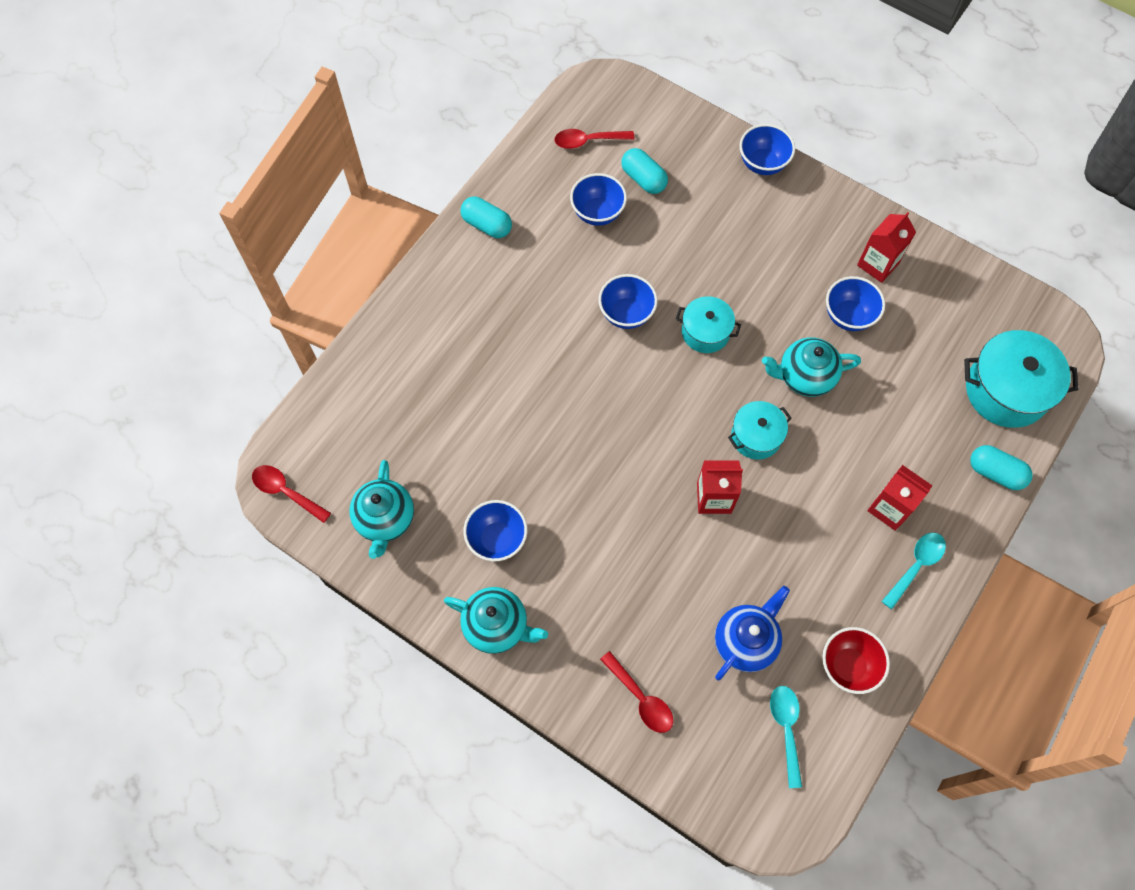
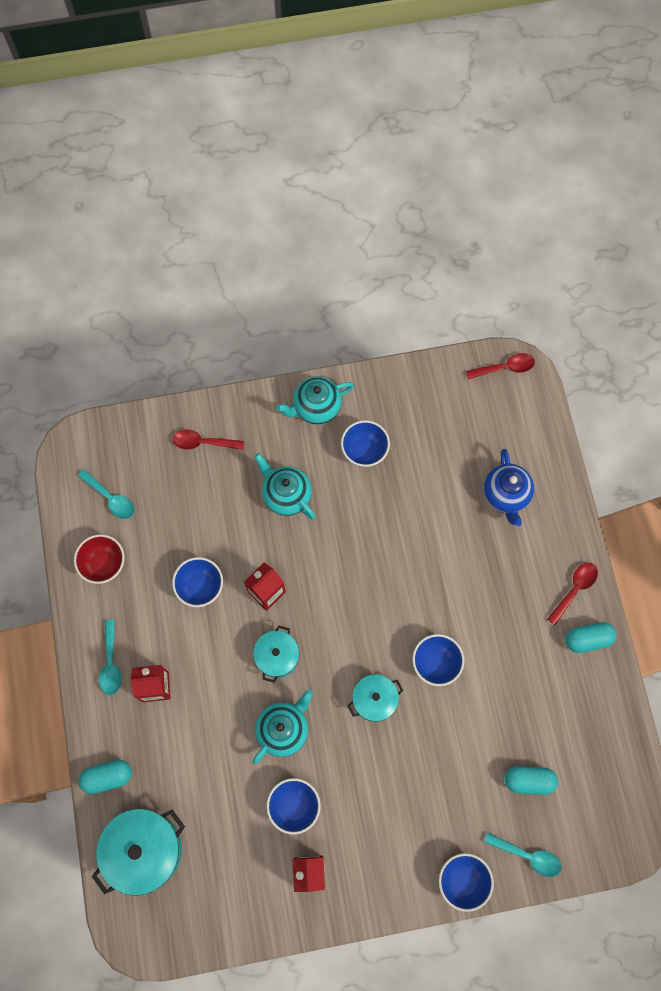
camera: 135 degrees right, 5 degrees up
turquoise teapot [349,460,414,559] -> turquoise teapot moved to [254,453,316,519]
red spoon [554,129,634,149] -> red spoon moved to [547,563,598,625]
blue bowl [570,173,627,226] -> blue bowl moved to [172,557,223,607]
blue teapot [715,586,790,680] -> blue teapot moved to [484,449,534,526]
none -> turquoise spoon [484,833,562,877]

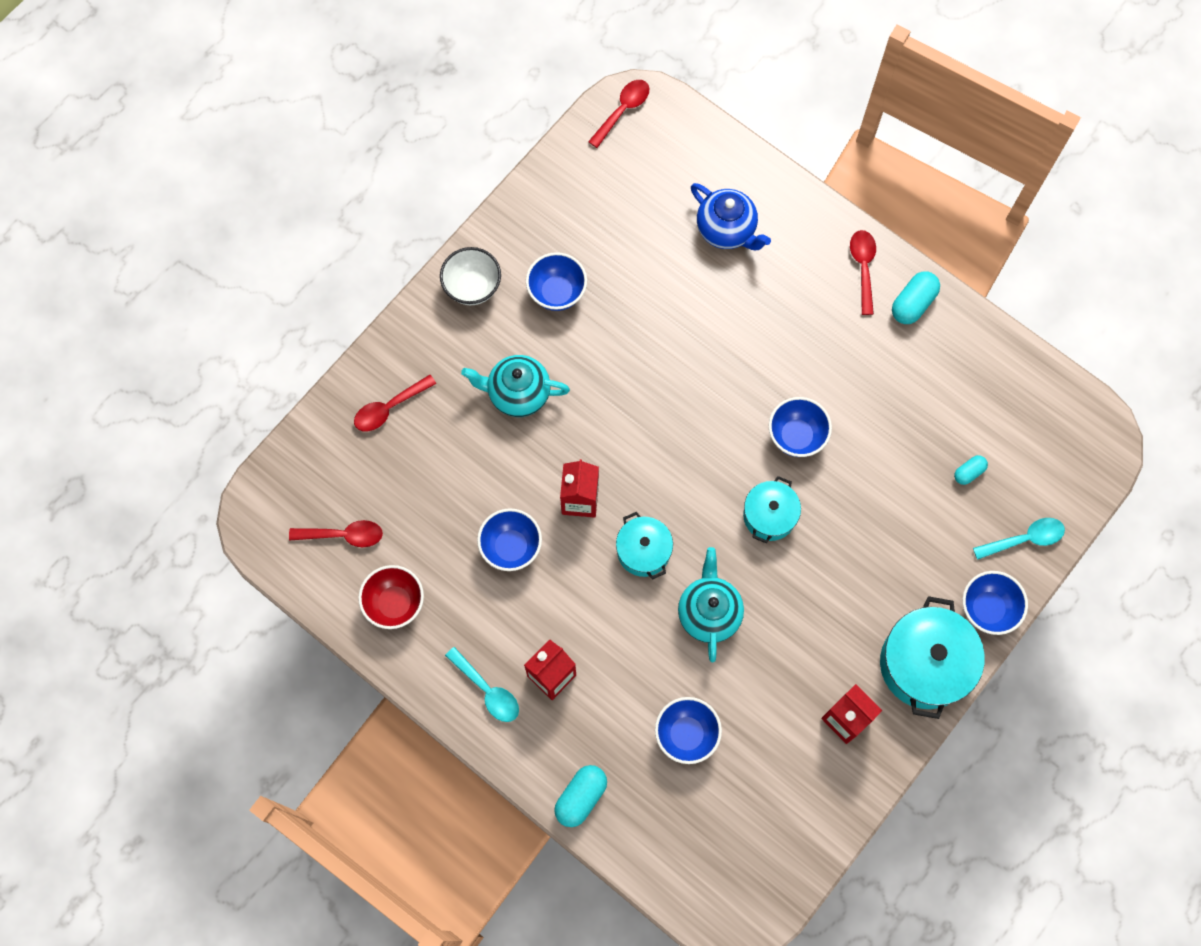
camera: 40 degrees left, 0 degrees up
turquoise spoon [78,469,134,519] -> red spoon [289,520,383,547]
turquoise pot [92,809,185,895] -> turquoise pot moved to [880,596,985,719]
blue bowl [266,778,321,834] -> blue bowl moved to [655,697,722,764]
turquoise teapot [276,376,354,425] -> white bowl [440,247,501,305]
turquoise capsule [504,766,558,795] -> turquoise capsule [954,455,988,485], size x0.60

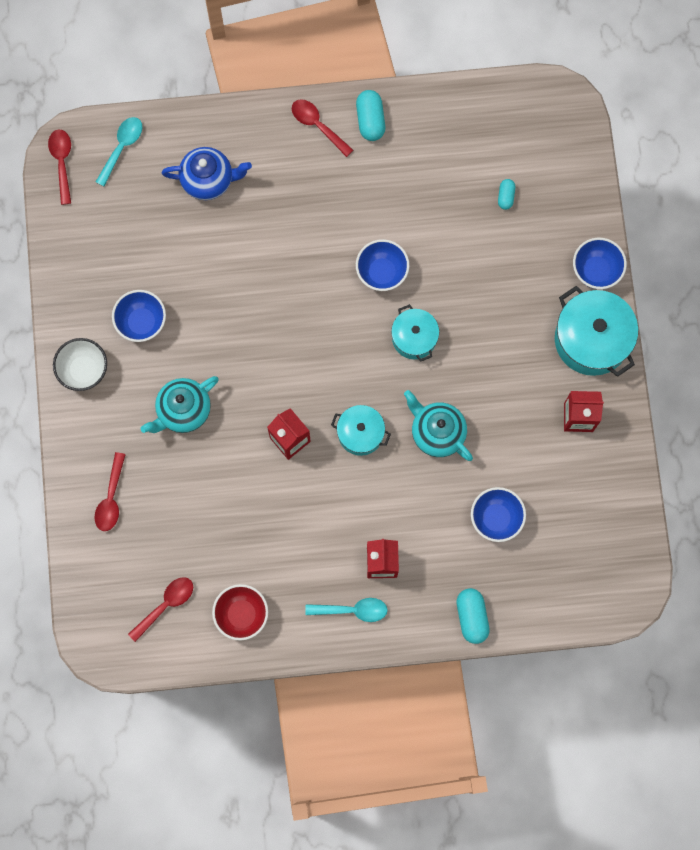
camera: 45 degrees left, 5 degrees up
blue bowl [477,508,542,571] -> none
turquoise spoon [973,518,1065,560] -> turquoise spoon moved to [96,117,142,186]

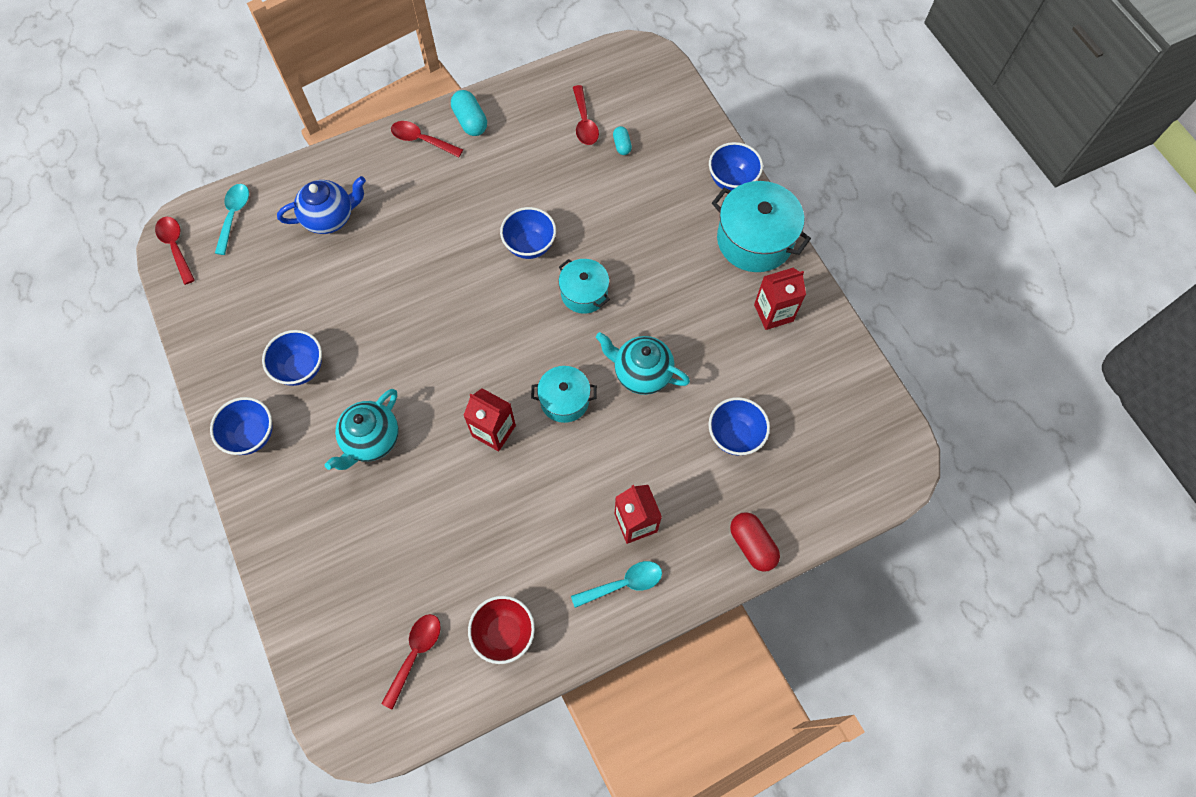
camera: 20 degrees left, 10 degrees down
white bowl [53,338,107,391] -> blue bowl [210,397,273,455]
red spoon [95,452,126,531] -> red spoon moved to [573,85,599,145]
turquoise capsule [456,588,490,644] -> red capsule [730,512,780,572]

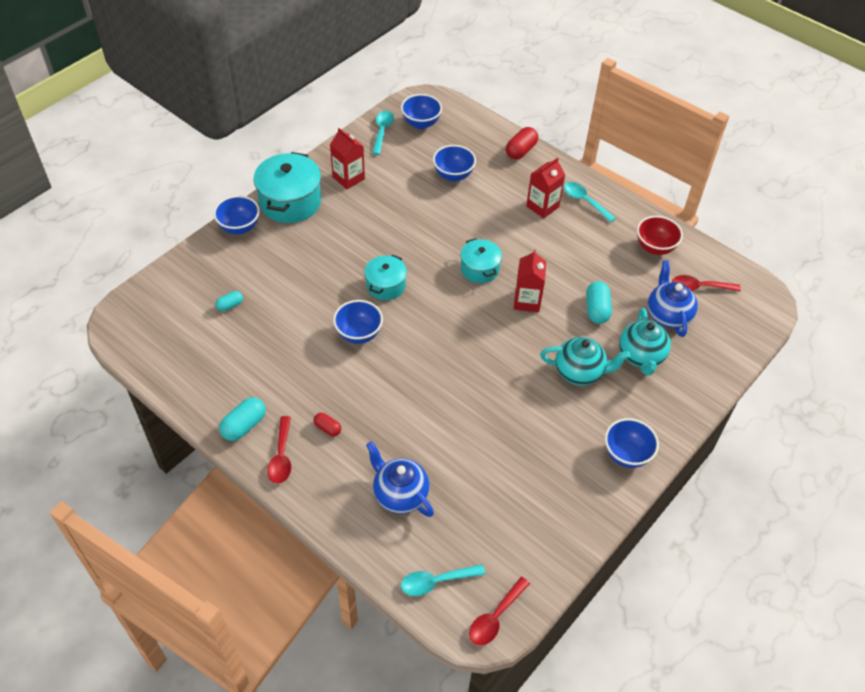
camera: 115 degrees left, 15 degrees down
blue bowl [262,330,322,386] -> blue bowl moved to [401,94,442,129]
red spoon [573,85,599,145] -> none
turquoise teapot [596,332,690,395] -> turquoise teapot moved to [619,308,671,376]
none -> red capsule [314,413,341,436]
none -> turquoise spoon [372,111,394,155]
none -> turquoise capsule [586,281,612,324]
none -> blue teapot [648,260,698,337]

